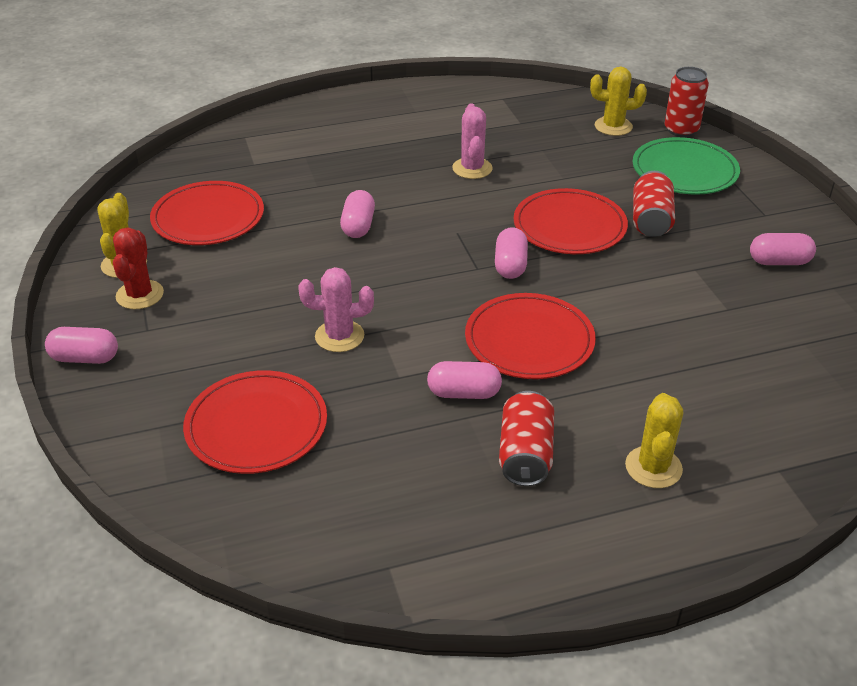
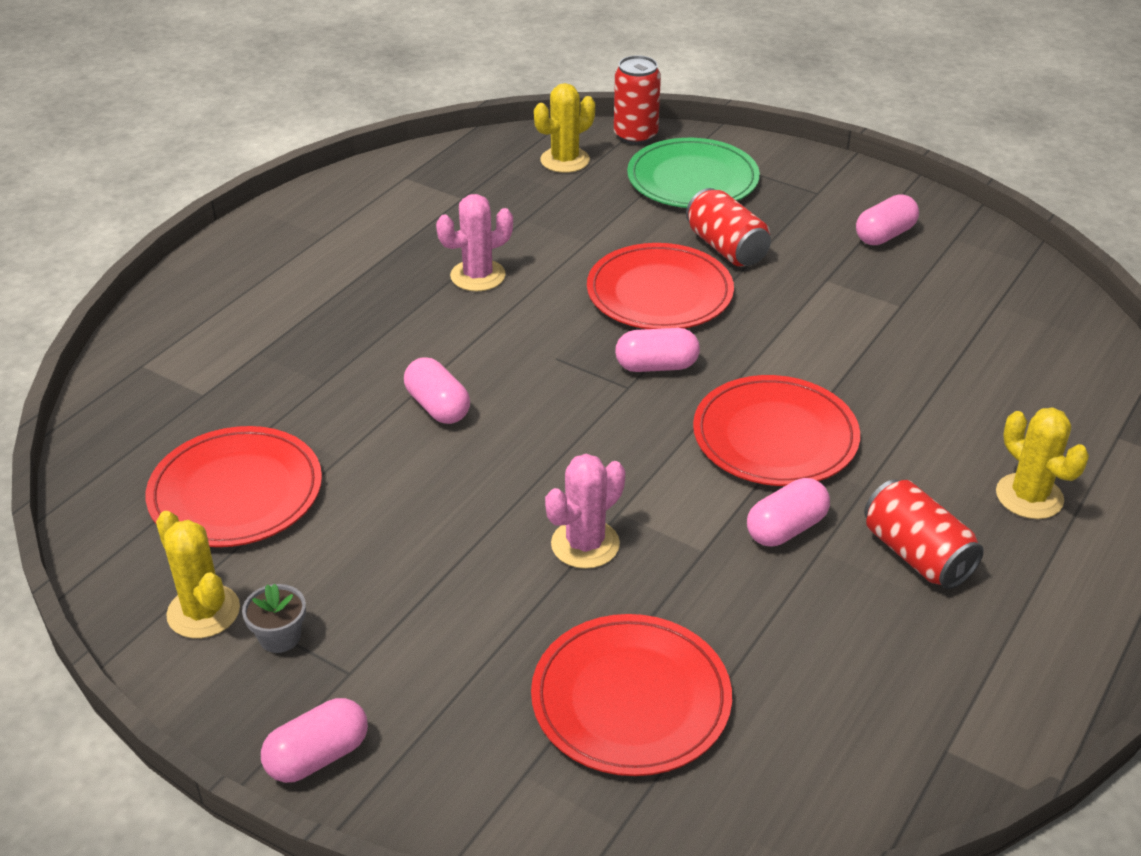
camera: 40 degrees left, 0 degrees up
red cactus [113,227,164,309] -> grey flower pot [242,583,306,653]
pink cactus [452,103,492,179] -> pink cactus turned 75 degrees counterclockwise [436,194,513,291]
pink capsule [495,227,528,279] -> pink capsule turned 60 degrees counterclockwise [615,328,700,372]

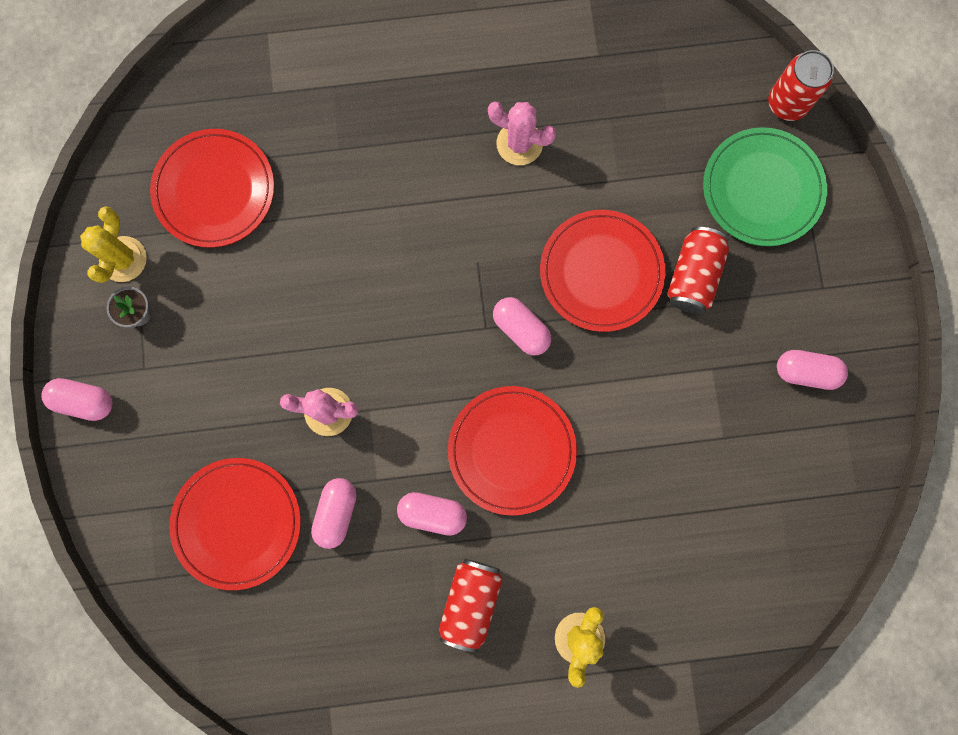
camera: 50 degrees right, 40 degrees up
pink capsule [404,357,470,424] -> pink capsule moved to [311,478,357,549]
yellow cactus [534,83,595,173] -> none

